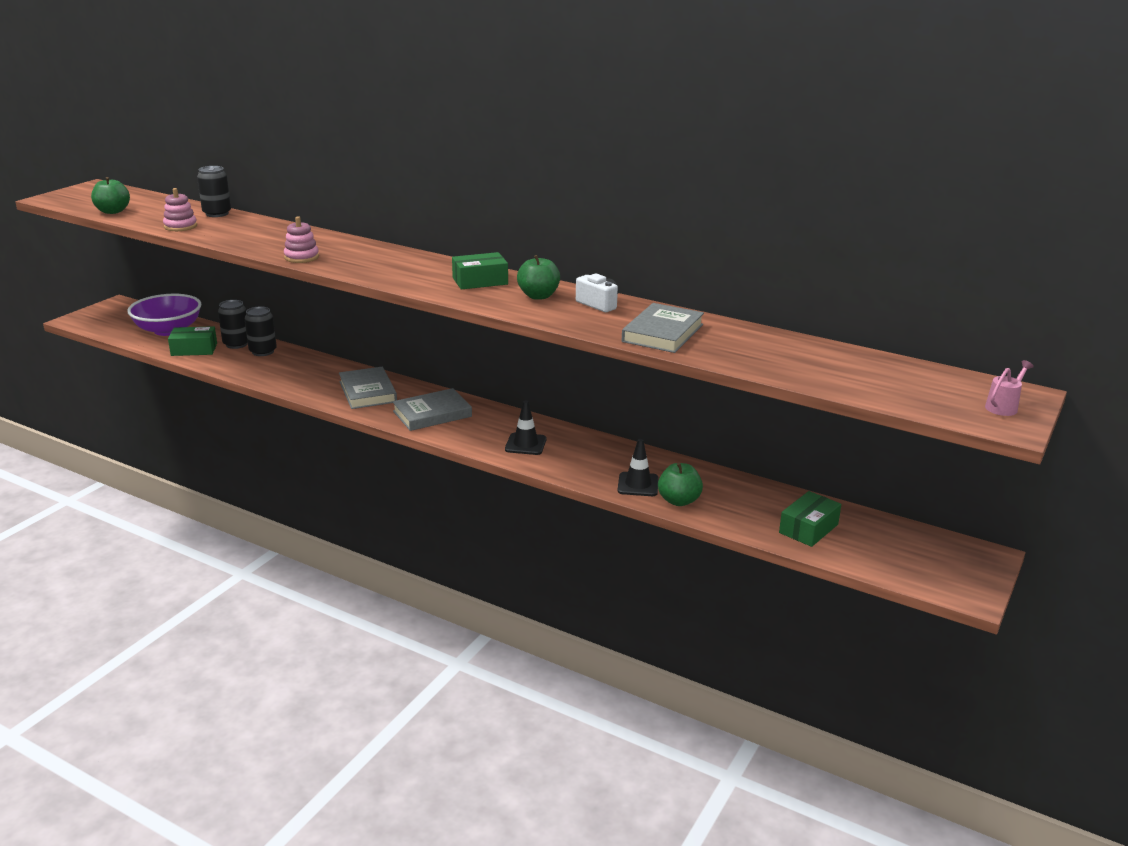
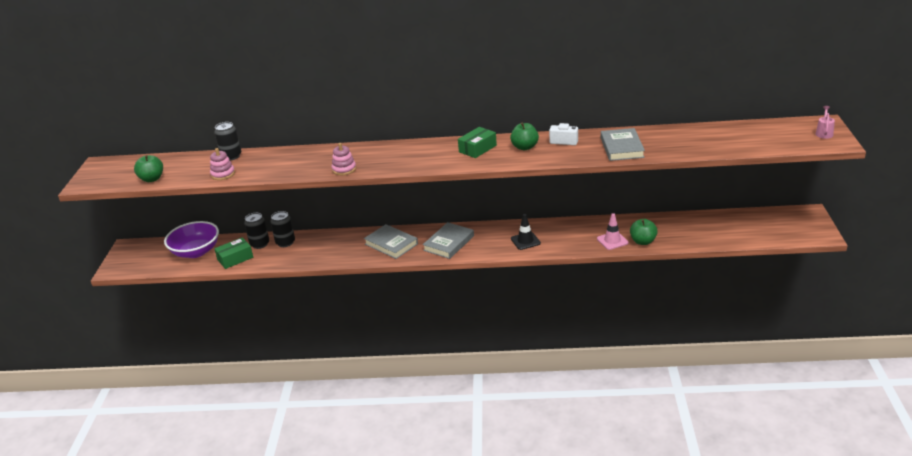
camera: 25 degrees left, 5 degrees up
black traffic cone [617,439,659,496] -> pink traffic cone [597,213,628,250]
green box [779,491,841,547] -> none

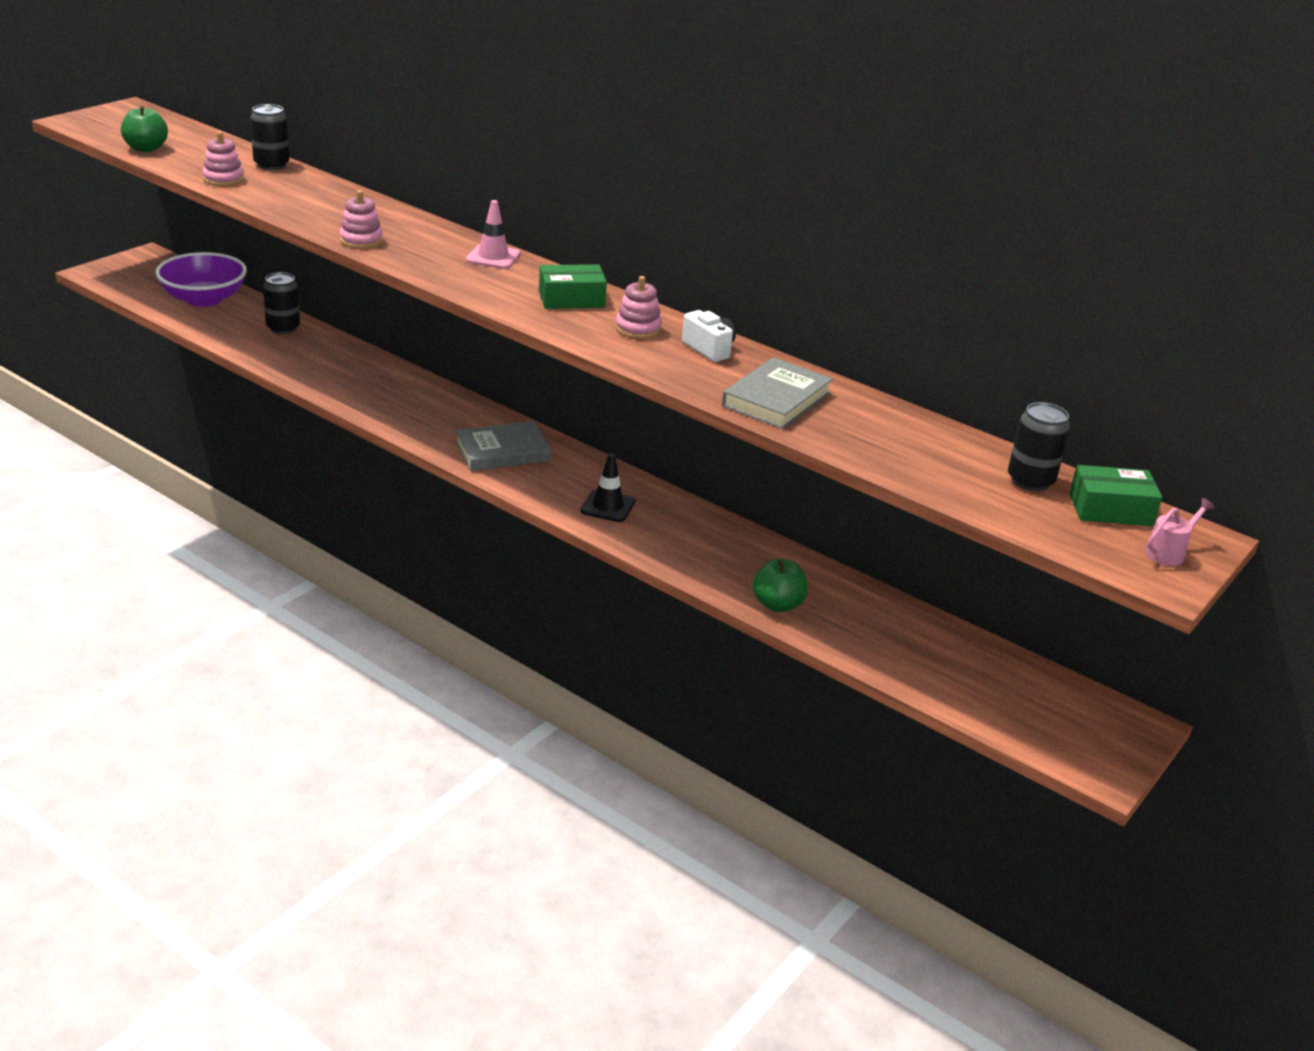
camera: 30 degrees right, 0 degrees up
green box [214,237,253,269] -> green box moved to [1069,465,1162,526]
black can [270,211,295,247] -> black can moved to [1008,402,1070,491]
grey book [364,224,418,259] -> none
green apple [510,122,539,150] -> pink stacking toy [615,276,662,339]
pink traffic cone [597,213,628,250] -> pink traffic cone moved to [466,200,521,269]

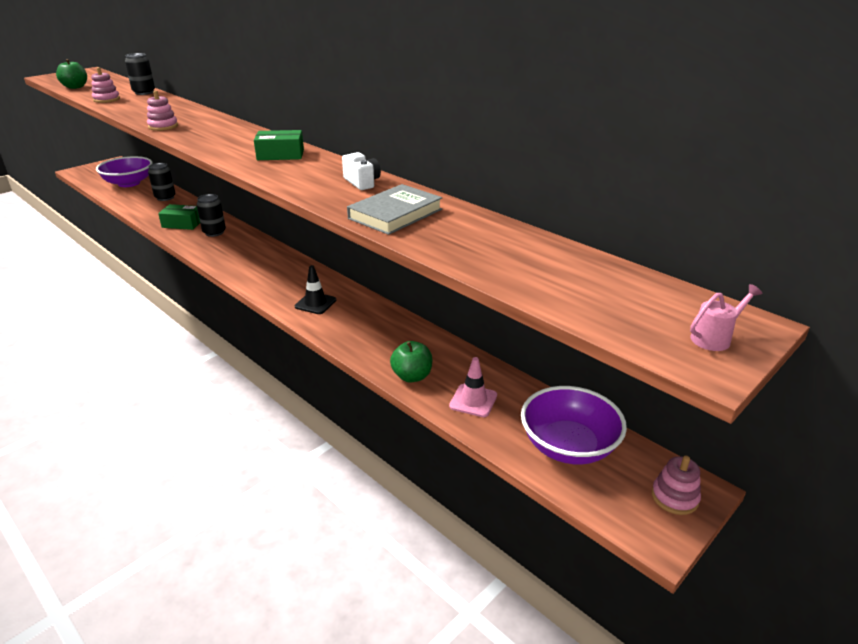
camera: 10 degrees right, 0 degrees up
grey book [455,421,551,471] -> none
pink traffic cone [466,200,521,269] -> pink traffic cone moved to [449,357,497,417]
pink stacking toy [615,276,662,339] -> pink stacking toy moved to [652,456,701,515]
black can [1008,402,1070,491] -> black can moved to [197,194,226,237]
green box [1069,465,1162,526] -> green box moved to [158,204,200,230]
none -> purple bowl [521,386,627,464]

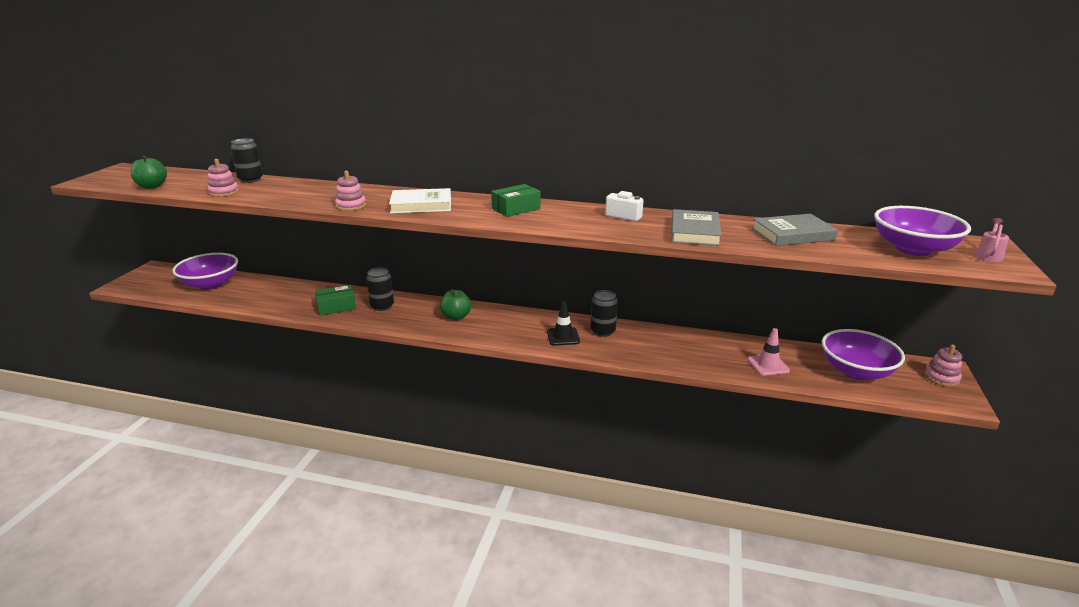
camera: 30 degrees left, 5 degrees down
black can [148,163,176,201] -> black can moved to [590,290,618,337]
green apple [390,341,432,382] -> green apple moved to [440,289,471,320]
none -> white book [389,188,451,213]
none -> grey book [752,214,838,246]
none -> purple bowl [874,206,971,256]

